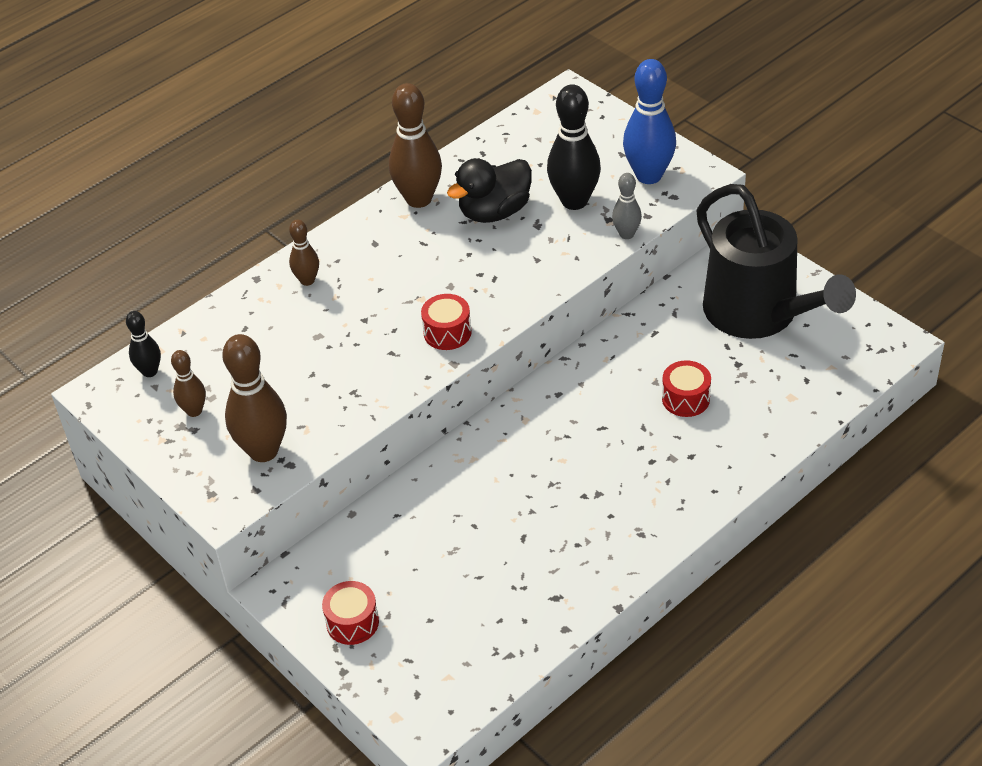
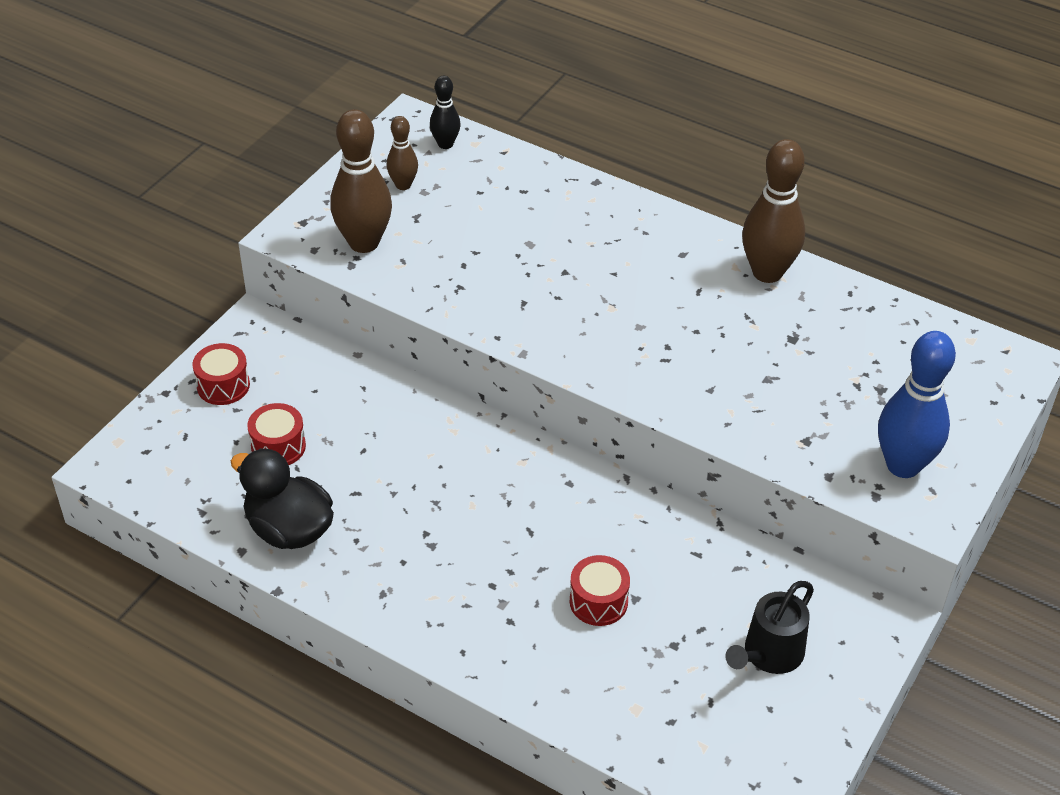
camera: 70 degrees right, 0 degrees up
brown bowling pin [289,220,319,286] -> none
red drum [421,294,472,350] -> red drum moved to [247,403,306,465]
black duck [447,158,532,223] -> black duck moved to [231,448,334,549]
black bowling pin [547,84,601,210] -> none
grey bowling pin [612,173,642,239] -> none
black watering can [696,184,856,339] -> black watering can [725,581,814,674], size x0.49

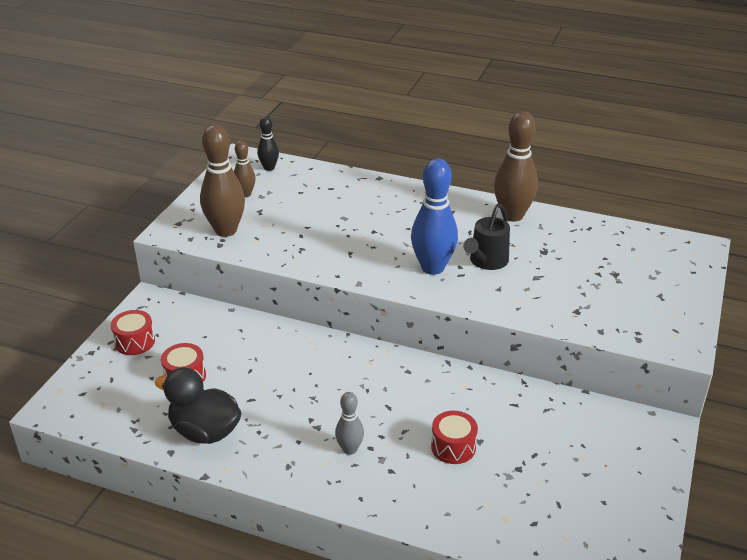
camera: 10 degrees left, 10 degrees down
black watering can [725,581,814,674] -> black watering can moved to [463,204,510,270]
blue bowling pin [878,331,956,478] -> blue bowling pin moved to [411,158,458,275]
none -> grey bowling pin [335,392,364,455]

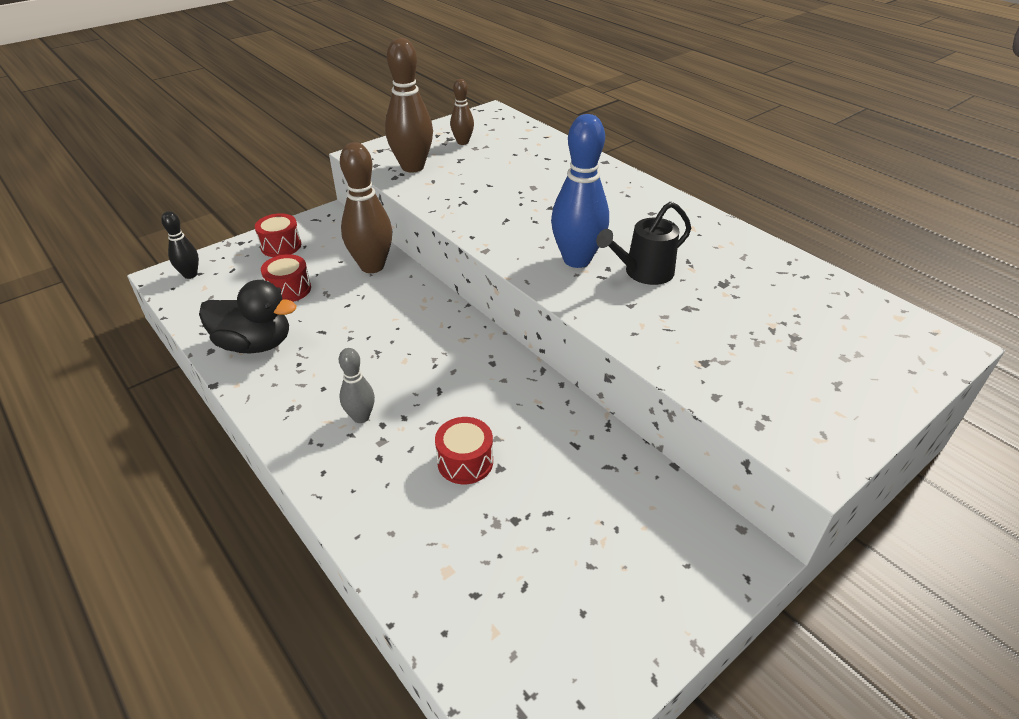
camera: 30 degrees right, 5 degrees up
black duck [155,368,242,444] -> black duck turned 135 degrees clockwise [199,280,297,353]
black bowling pin [257,116,279,171] -> black bowling pin moved to [161,211,199,279]
brown bowling pin [494,111,538,222] -> brown bowling pin moved to [340,142,392,273]

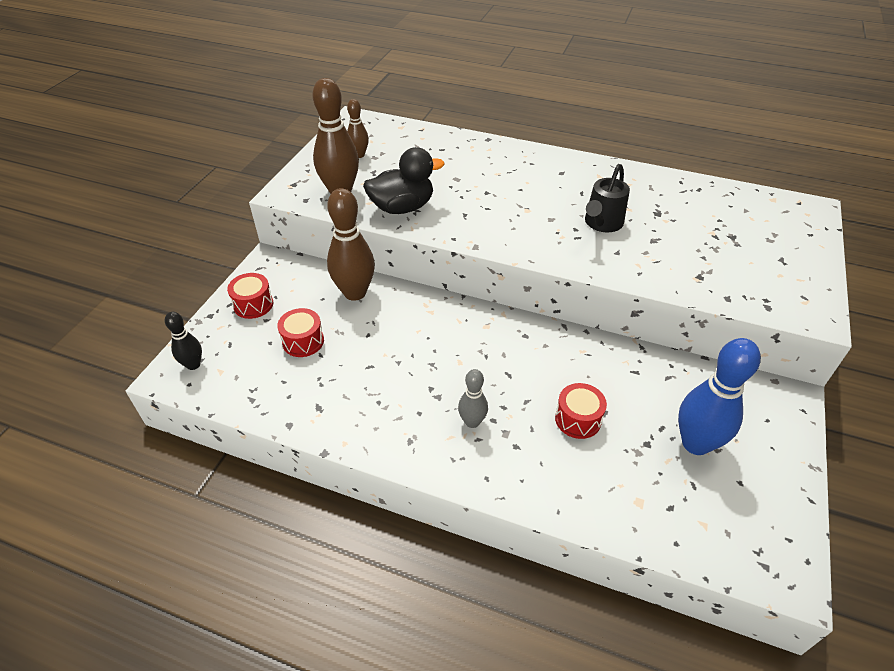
camera: 30 degrees left, 5 degrees up
black duck [199,280,297,353] -> black duck moved to [363,147,445,214]
blue bowling pin [551,114,609,268] -> blue bowling pin moved to [678,338,761,455]

